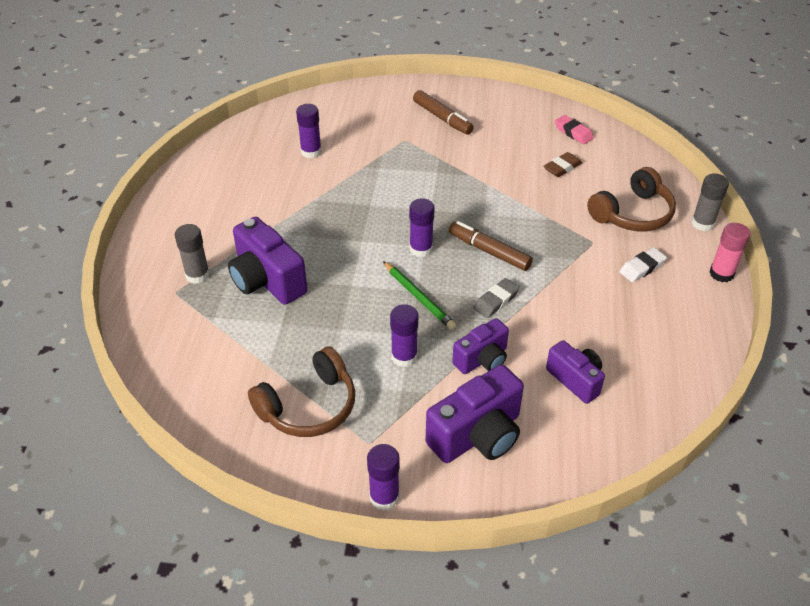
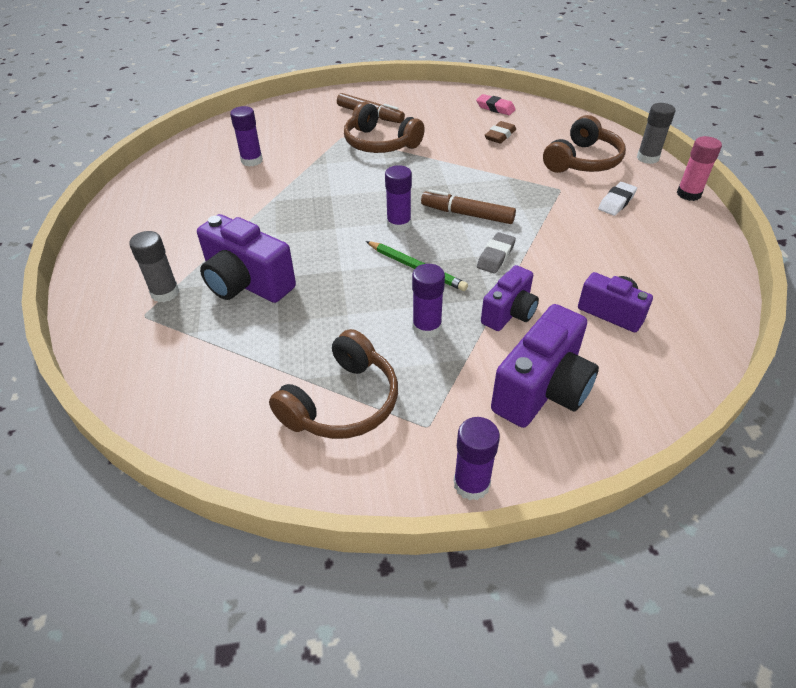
camera: 15 degrees left, 0 degrees up
none -> brown headphones [344,102,425,153]

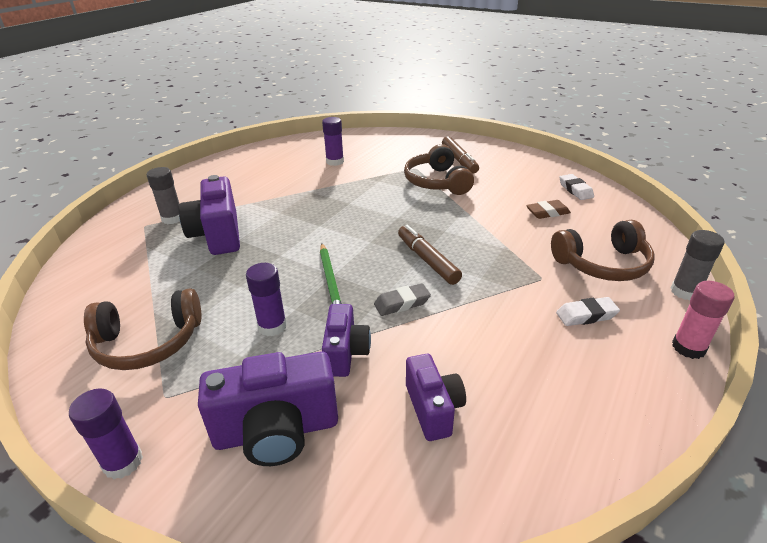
camera: 40 degrees right, 10 degrees down
purple glue stick [385,165,412,232] -> none
pink eraser [476,94,516,115] -> white eraser [559,174,594,200]
purple camera [481,265,539,331] -> purple camera turned 75 degrees counterclockwise [322,304,371,377]

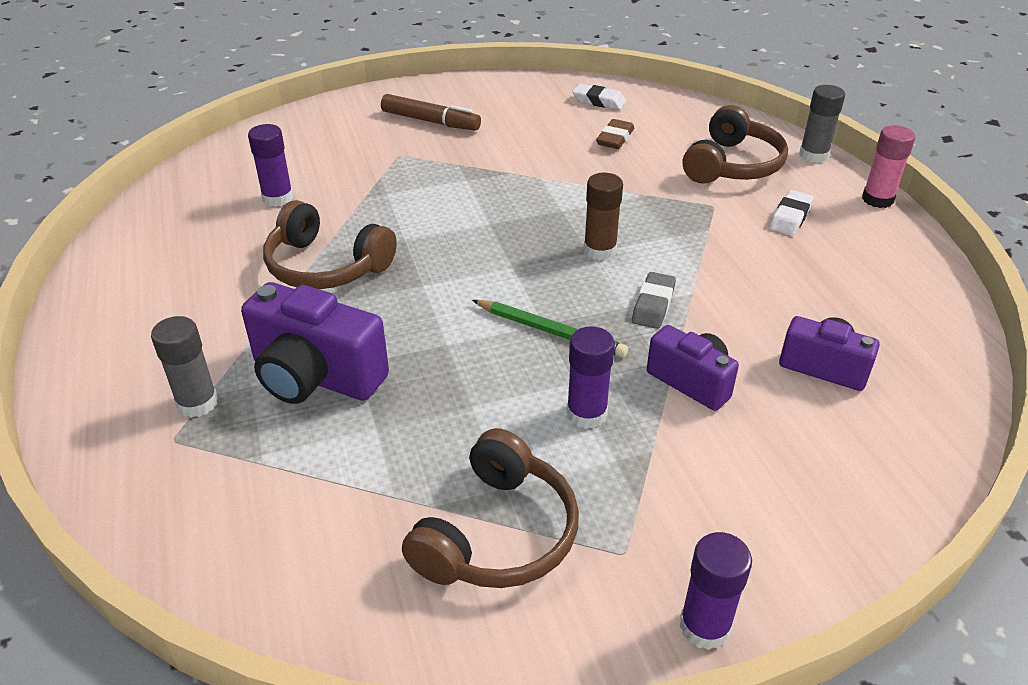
camera: 50 degrees left, 5 degrees up
purple camera [198,351,338,466] -> none
brown marker [398,225,462,285] -> brown glue stick [583,173,623,260]
brown headphones [404,144,474,195] -> brown headphones moved to [263,200,397,289]

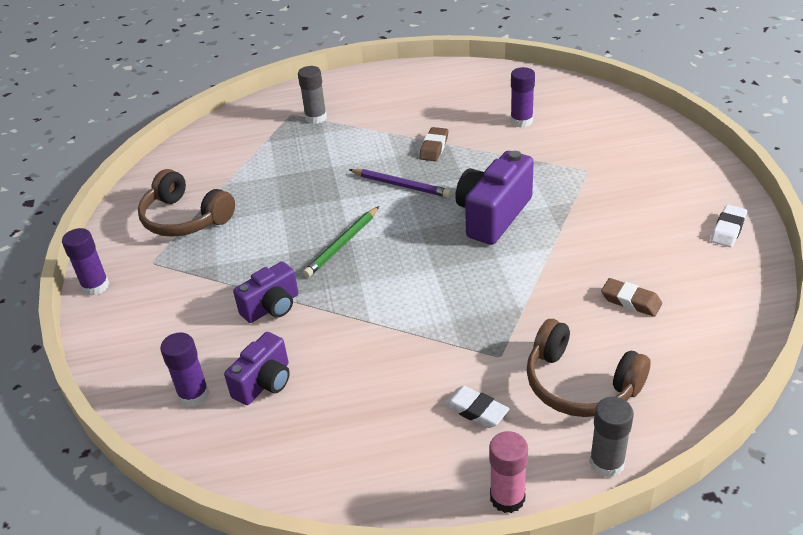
camera: 100 degrees right, 0 degrees up
purple camera [241,282,389,404] -> purple camera moved to [455,151,534,245]
brown headphones [263,200,397,289] -> brown eraser [419,127,448,161]
brown marker [381,94,481,131] -> none
purple glue stick [566,326,615,429] -> purple glue stick moved to [160,332,209,407]
white eraser [572,84,626,110] -> white eraser moved to [711,204,747,247]
brown glue stick [583,173,623,260] -> none
grey eraser [632,272,676,329] -> none
none -> purple pencil [349,169,451,198]

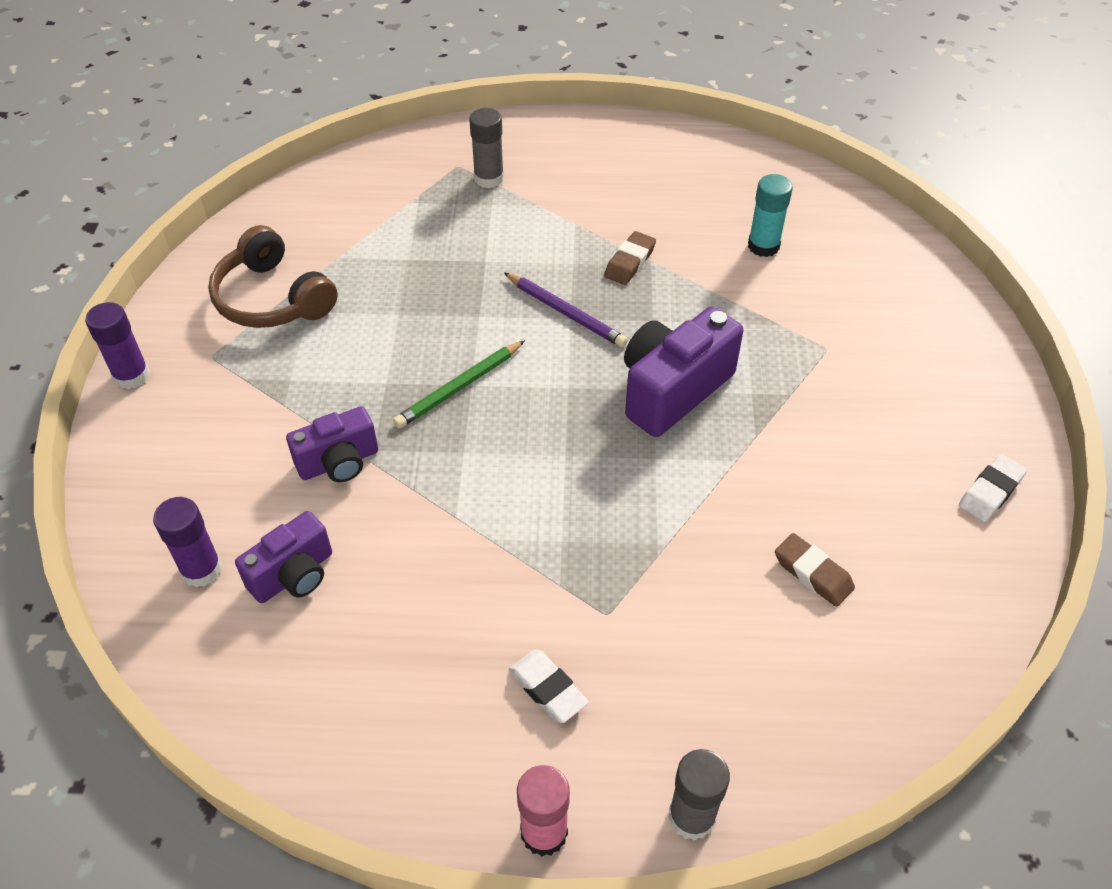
camera: 10 degrees right, 10 degrees up
purple glue stick [510,67,535,127] -> turquoise glue stick [748,174,793,257]
brown headphones [526,319,651,417] -> none

